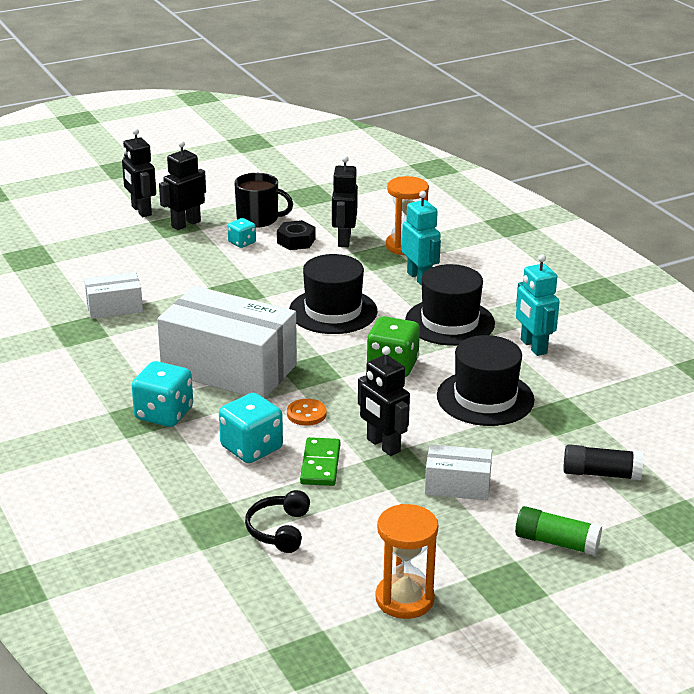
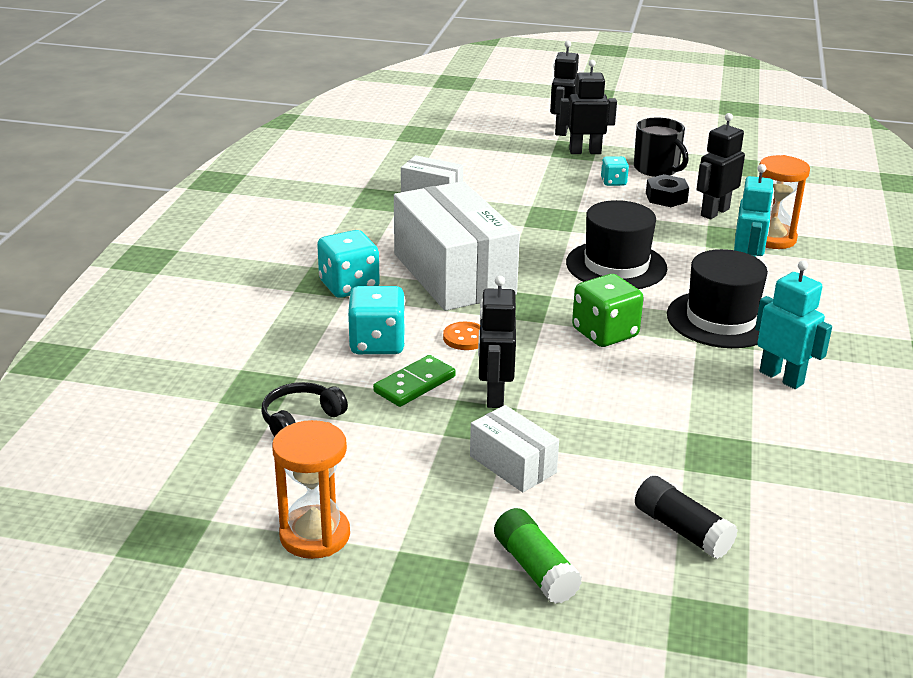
camera: 40 degrees right, 0 degrees up
black hat [437,335,534,426] -> none
turquoise robot [516,254,560,356] -> turquoise robot turned 120 degrees clockwise [755,260,832,389]

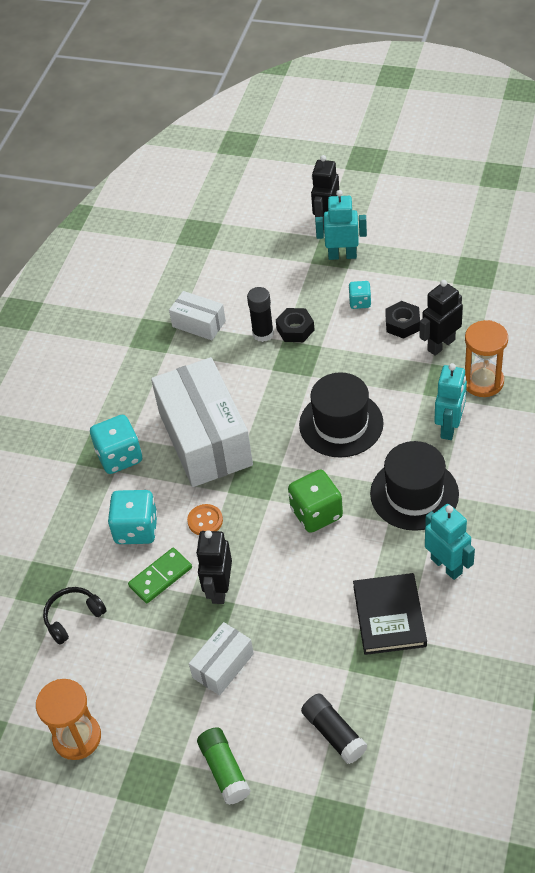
camera: 10 degrees right, 20 degrees up
white box [470,405,559,492] -> white box turned 75 degrees clockwise [189,622,254,696]
black robot [559,60,617,154] -> turquoise robot [315,190,367,260]
black mug [634,118,689,177] -> none
none -> black glue stick [247,287,274,342]
none -> black nut [276,308,314,342]
none -> black book [353,573,427,655]

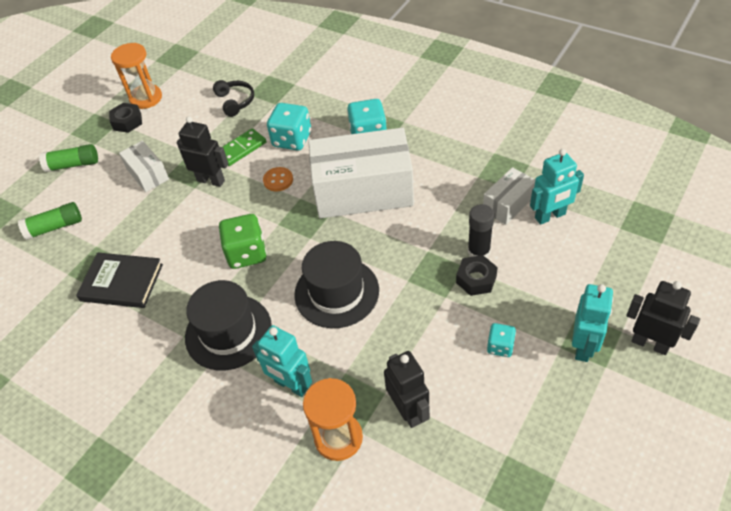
camera: 105 degrees right, 0 degrees up
green domino [128,548,192,603] -> green domino turned 75 degrees clockwise [223,128,266,166]
black glue stick [301,694,368,764] -> green glue stick [18,202,82,240]
black nut [386,301,420,339] -> black nut moved to [109,103,142,133]
turquoise robot [425,504,475,580] -> turquoise robot moved to [530,149,584,225]

